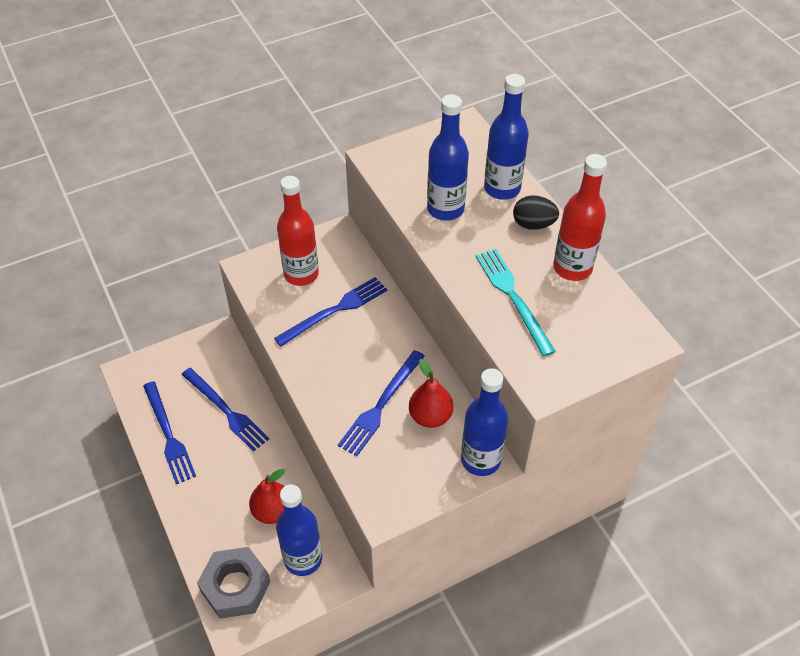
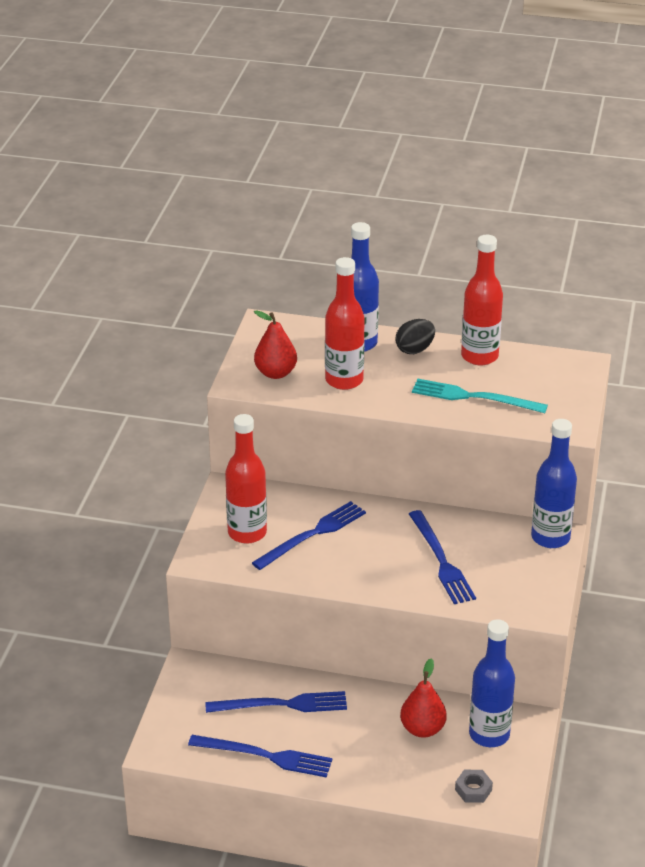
camera: 50 degrees left, 15 degrees down
grey nut [197,547,271,619] -> grey nut [455,770,493,803], size x0.49
blue fork [274,277,387,347] -> blue fork turned 45 degrees clockwise [252,501,366,570]
red pear [409,359,453,428] -> red pear moved to [254,310,297,379]
blue bottle [427,94,469,221] -> red bottle [325,257,365,390]

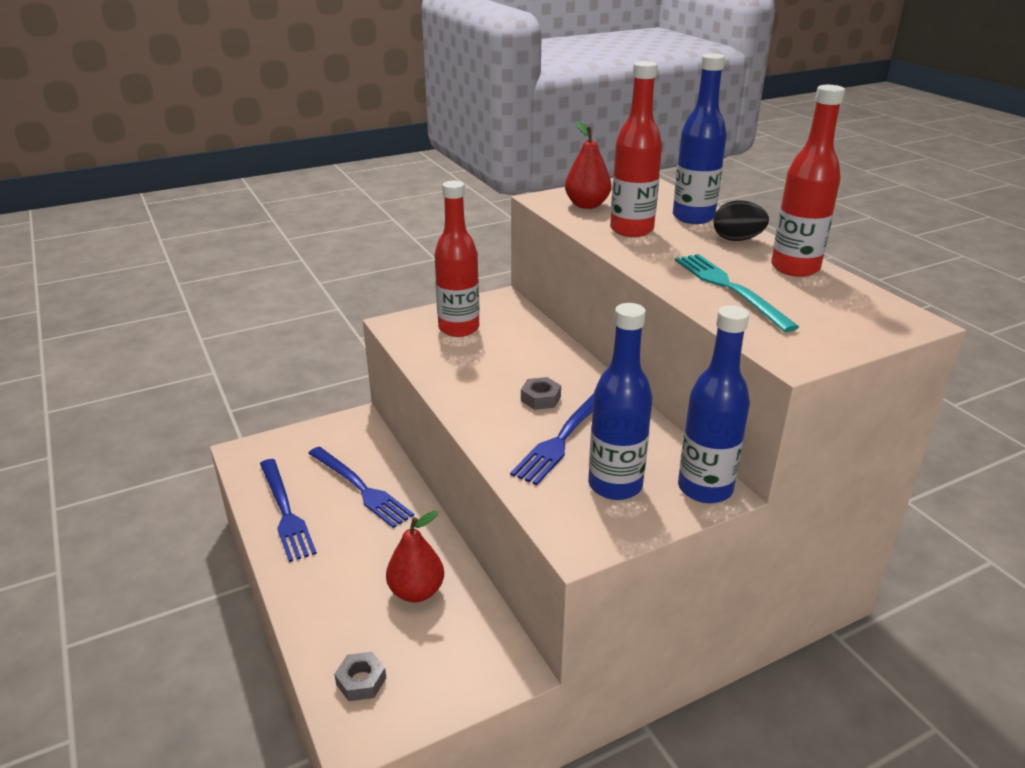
camera: 50 degrees right, 5 degrees down
blue fork [252,501,366,570] -> none
blue bottle [469,619,515,747] -> blue bottle moved to [588,303,652,500]
none -> grey nut [521,377,561,410]

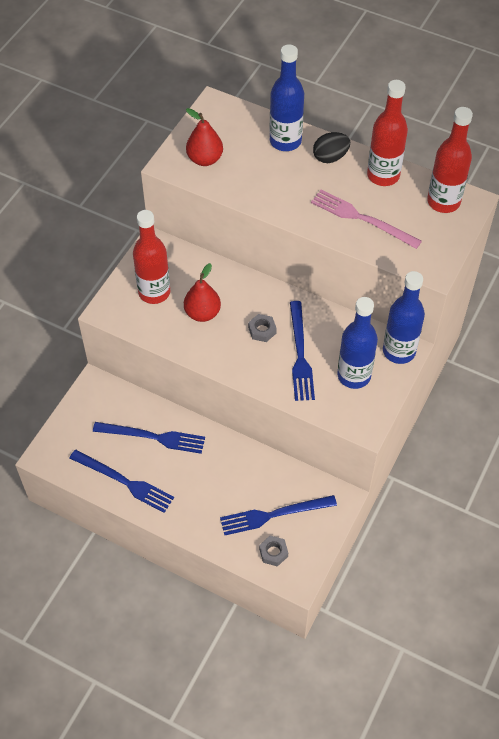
camera: 35 degrees left, 25 degrees up
red pear [386,511,444,602] -> red pear moved to [184,263,221,322]
red bottle [610,61,662,237] -> red bottle moved to [427,107,473,213]
turquoise fork [675,254,799,332] -> pink fork [311,190,422,249]
none -> blue fork [220,495,337,536]

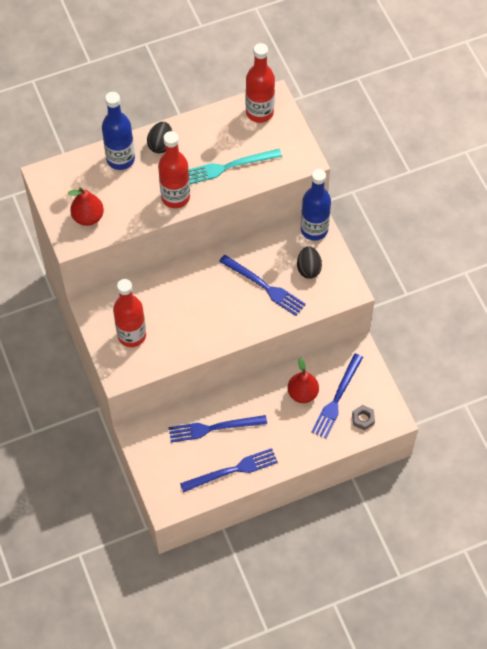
camera: 50 degrees left, 5 degrees up
blue fork [93,422,205,454] -> blue fork turned 150 degrees counterclockwise [169,415,267,443]
red pear [184,263,221,322] -> red pear moved to [288,358,319,403]
grey nut [248,314,277,342] -> none
pink fork [311,190,422,249] -> turquoise fork [188,149,282,184]
blue bottle [337,297,378,389] -> black egg [297,246,322,279]
red bottle [367,80,408,186] -> red bottle moved to [158,131,190,208]

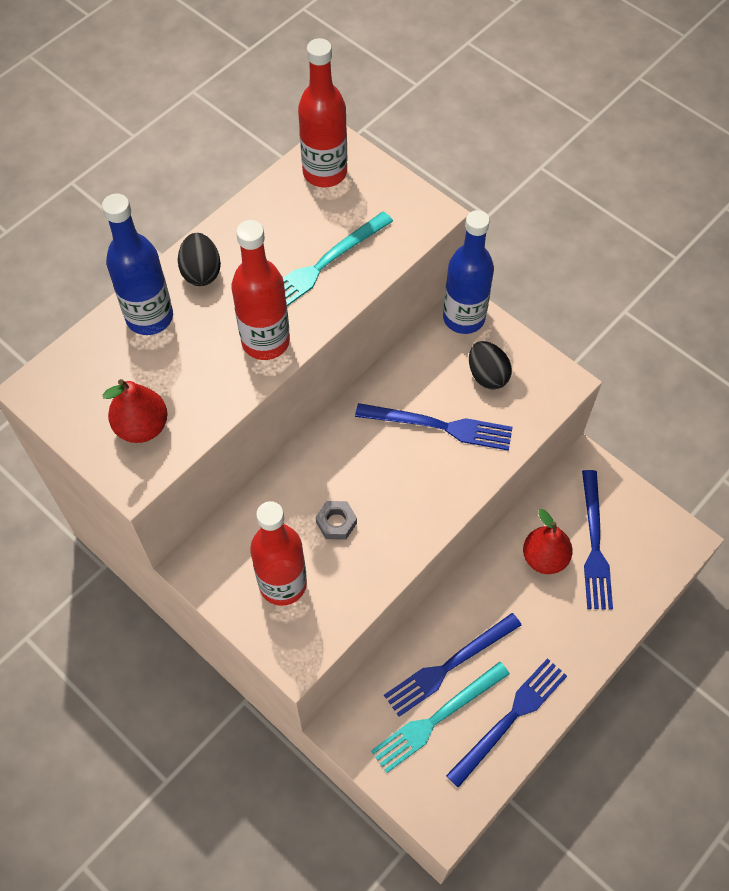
camera: 25 degrees left, 0 degrees up
grey nut [352,405,375,430] -> grey nut moved to [316,501,357,540]
none -> turquoise fork [371,662,510,773]

